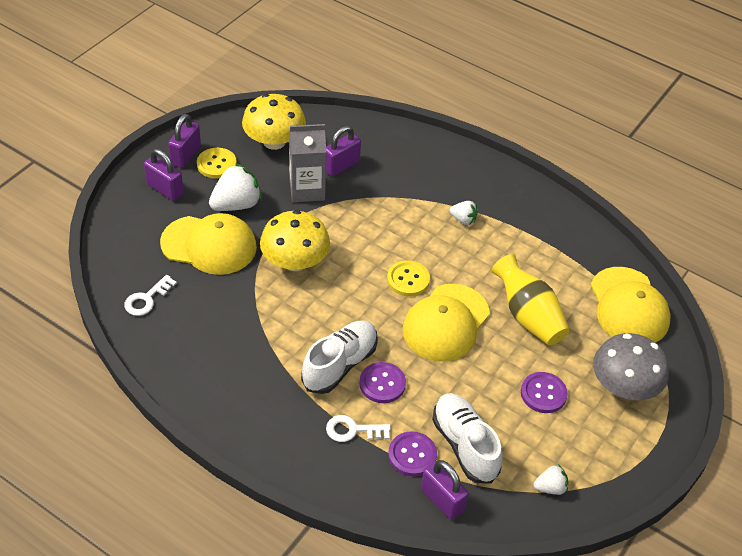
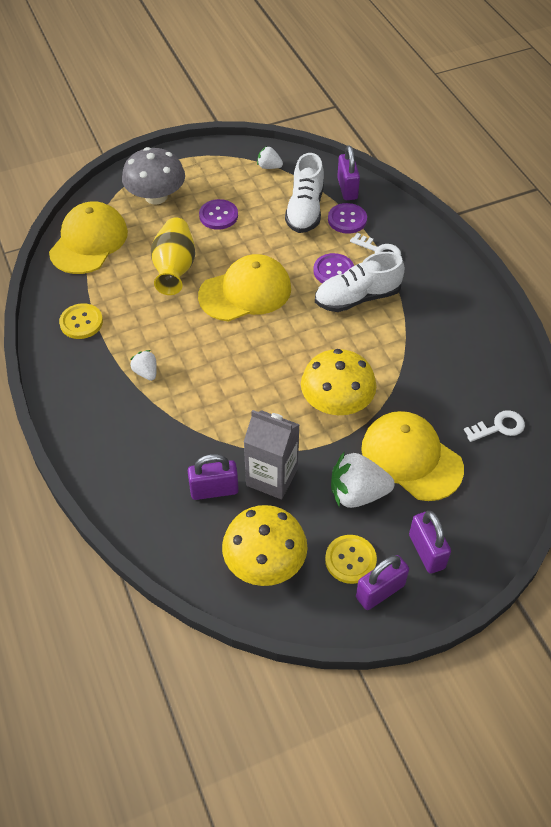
camera: 145 degrees left, 5 degrees up
yellow button [387,260,430,296] -> yellow button moved to [59,303,103,339]

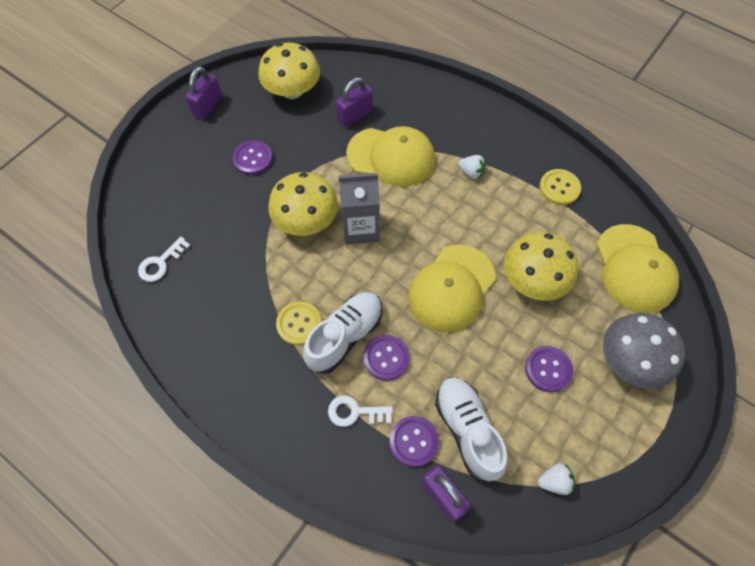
camera: 150 degrees right, 10 degrees up
yellow vase [151,218,195,295] -> yellow mushroom [504,232,578,301]
grey carton [244,410,300,499] -> grey carton moved to [339,173,380,244]
yellow button [325,535,377,584] -> yellow button moved to [276,301,322,345]
white strawberry [331,452,395,508] -> purple button [233,140,273,175]
yellow cap [361,411,464,501] -> yellow cap moved to [346,126,435,187]
purple padlock [409,511,451,574] -> none

